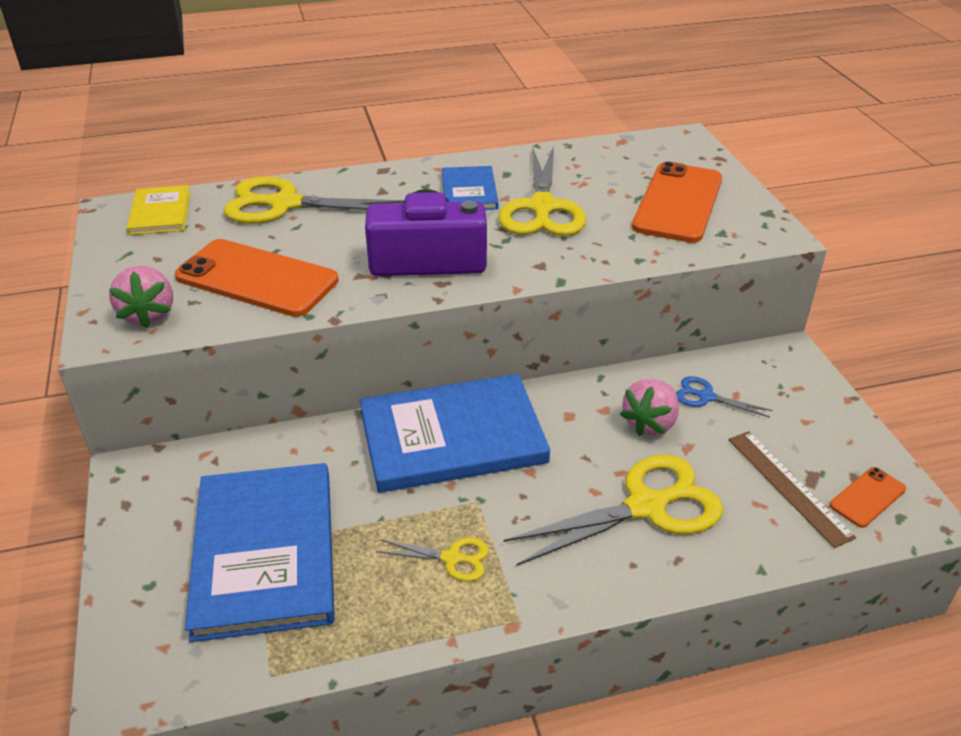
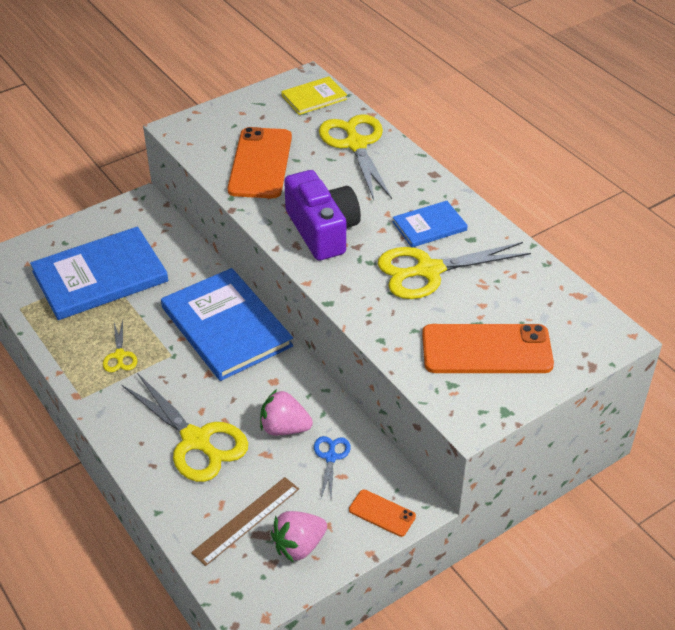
camera: 70 degrees right, 5 degrees up
pink strawberry [109,266,173,328] -> pink strawberry moved to [271,511,327,563]
orange phone [830,467,906,528] -> orange phone moved to [349,490,416,537]

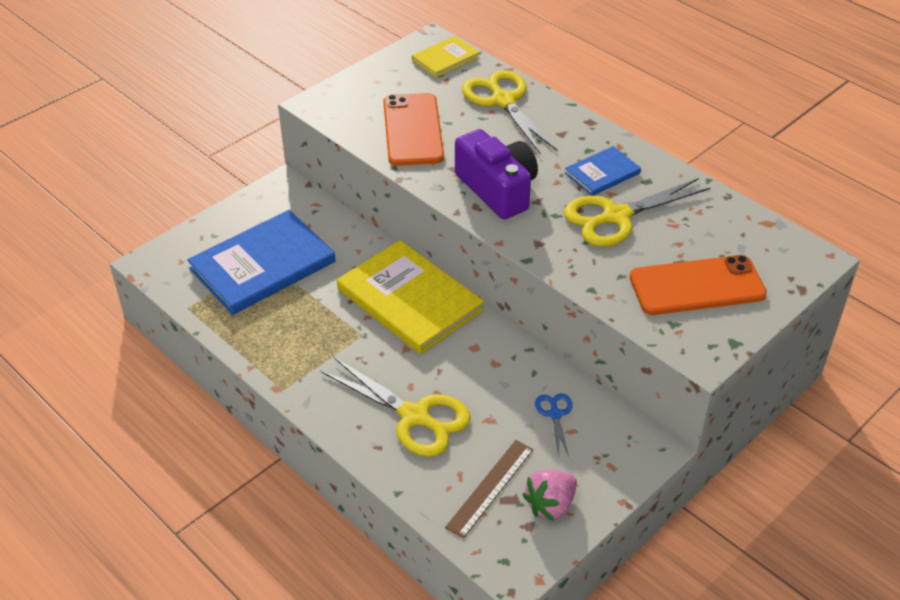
camera: 10 degrees left, 0 degrees up
yellow scissors [103,320,137,372] -> none
blue book [161,268,293,381] -> yellow book [337,240,484,354]
pink strawberry [260,389,313,435] -> none
orange phone [349,490,416,537] -> none

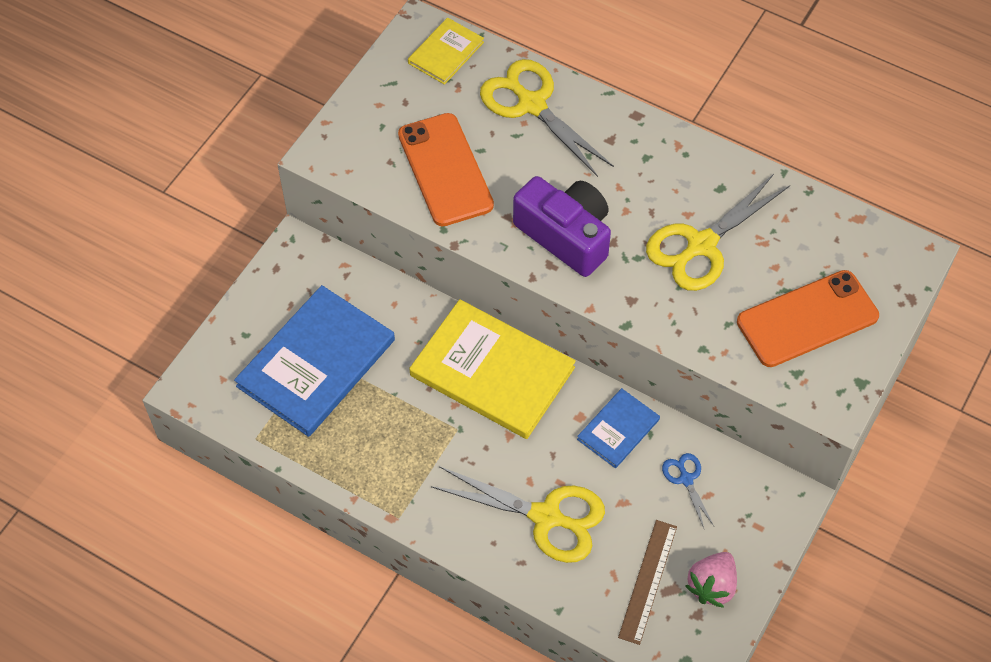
camera: 15 degrees left, 15 degrees up
blue book [565,146,641,196] -> blue book moved to [577,388,660,468]

